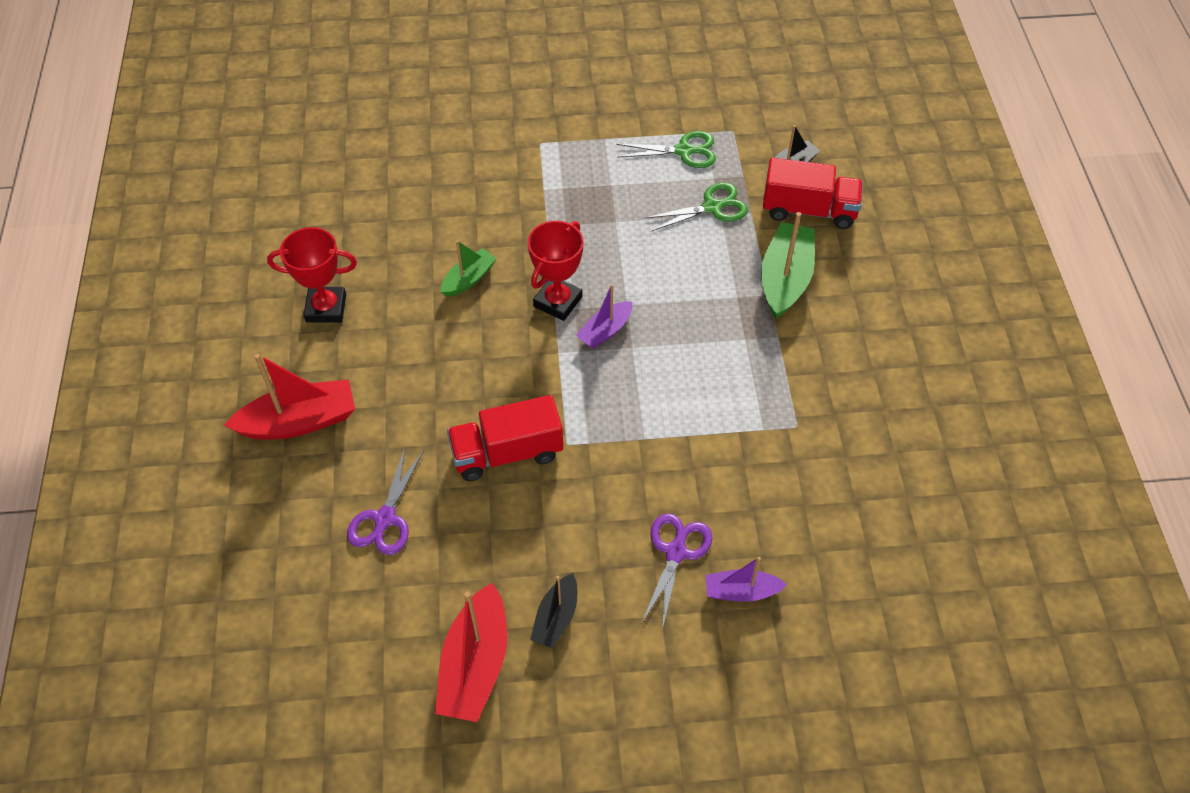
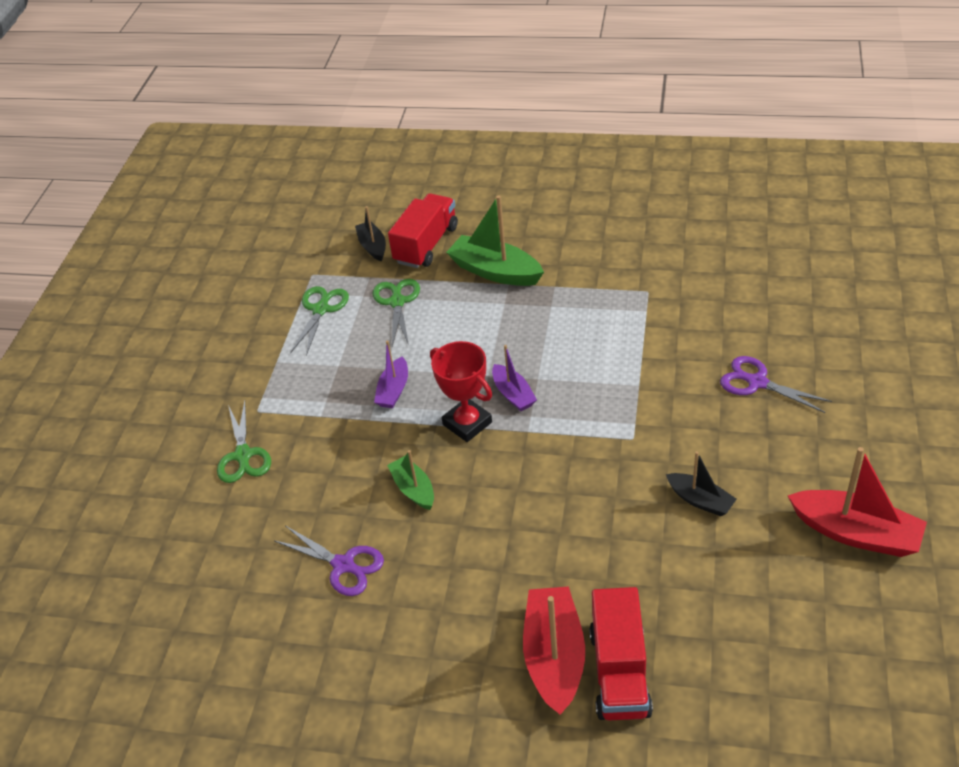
camera: 70 degrees left, 10 degrees down
red trophy [267,227,357,323] -> none
purple scissors [347,448,424,555] -> purple scissors moved to [275,526,384,596]
red truck [447,395,563,481] -> red truck moved to [589,587,653,720]
black boat [530,573,577,648] -> black boat moved to [666,451,737,516]
purple boat [706,557,787,602] -> purple boat moved to [374,341,408,408]
none -> green scissors [217,401,271,483]

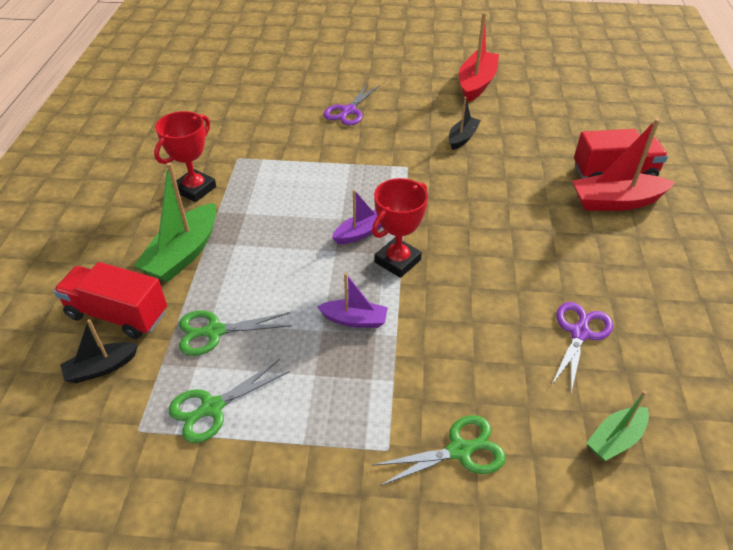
camera: 100 degrees left, 0 degrees up
green scissors [290,286,349,356] -> green scissors turned 45 degrees counterclockwise [169,359,290,443]
green boat [387,450,434,510] -> green boat moved to [587,391,649,461]
none -> red trophy [154,111,216,202]

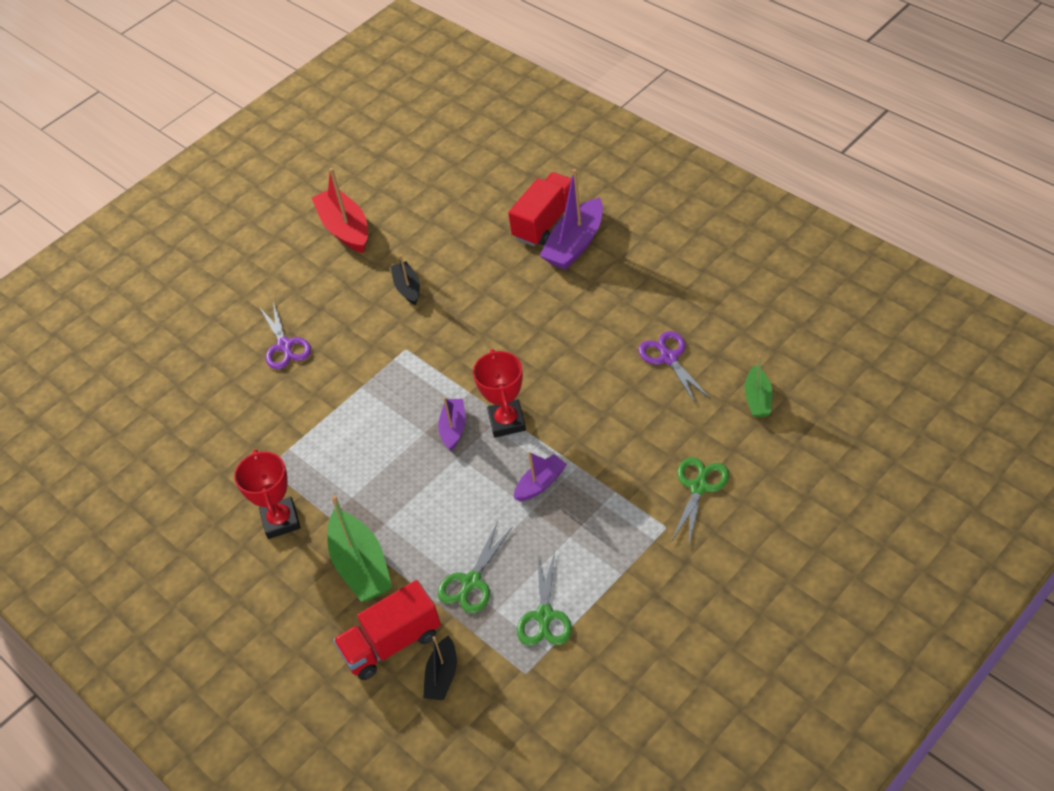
camera: 45 degrees left, 5 degrees up
red boat [572,118,675,211] -> purple boat [540,169,603,270]

